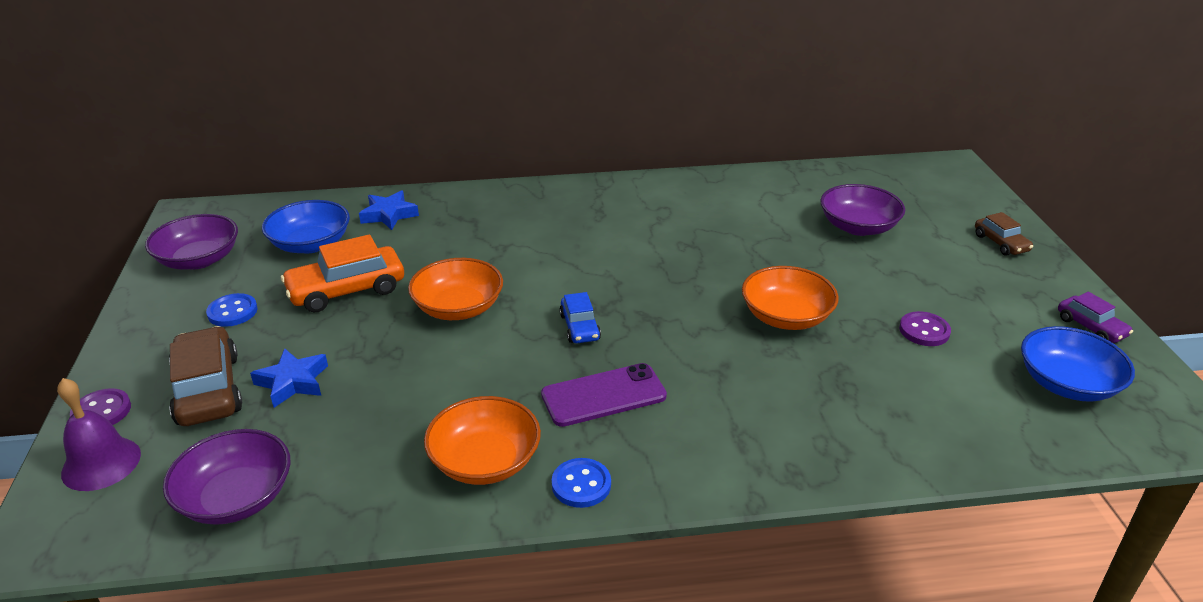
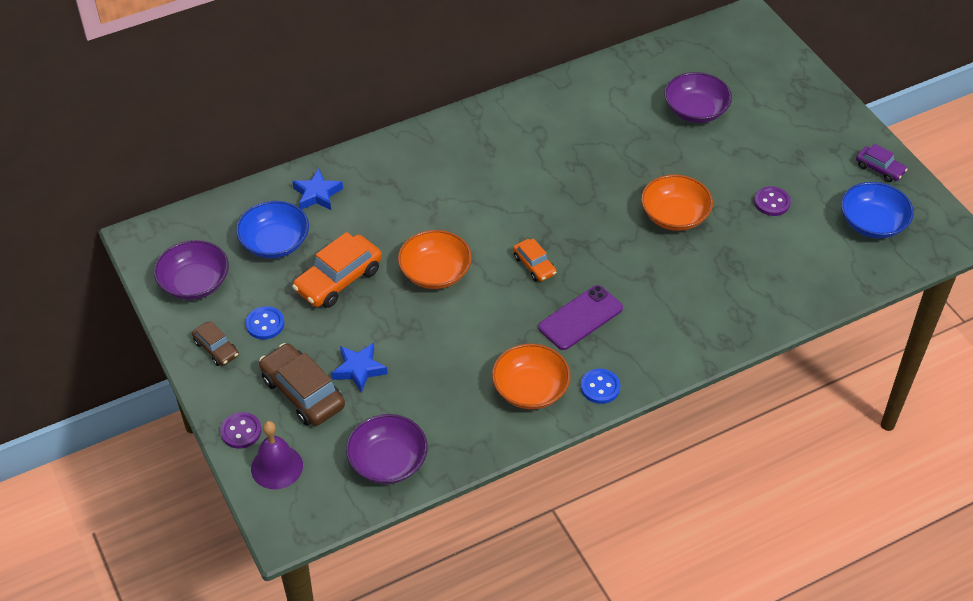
camera: 20 degrees left, 15 degrees up
blue car [559,292,601,343] -> orange car [513,238,556,282]
brown car [975,212,1033,256] -> brown car moved to [192,321,239,366]

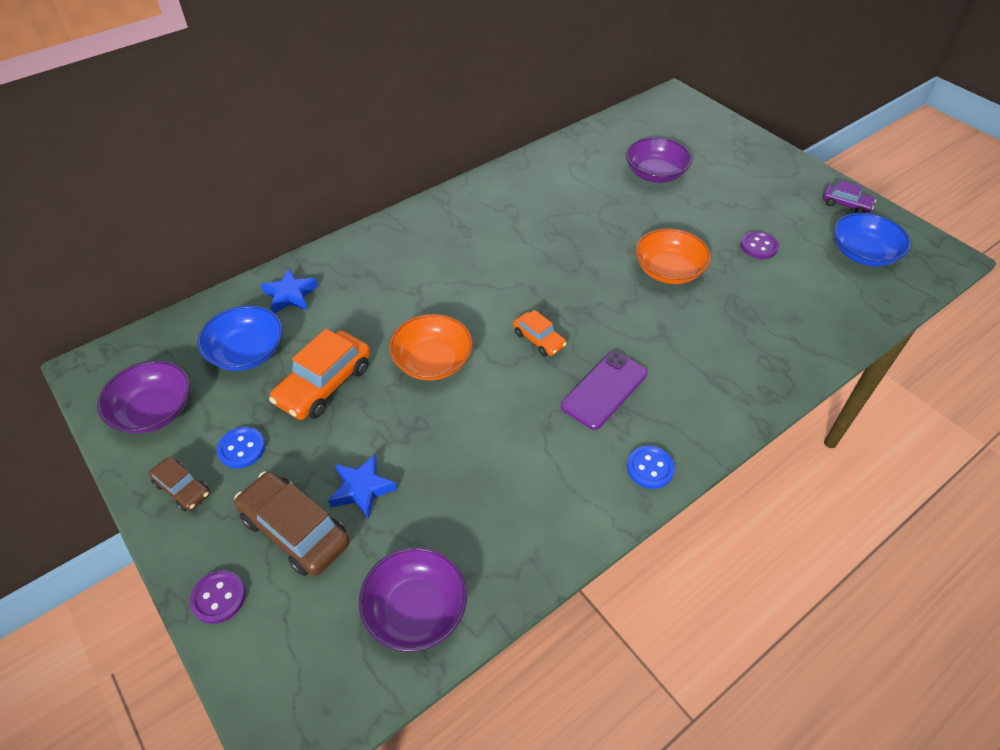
camera: 10 degrees left, 0 degrees up
purple bell [251,421,303,489] -> none
orange bowl [492,344,571,409] -> none

